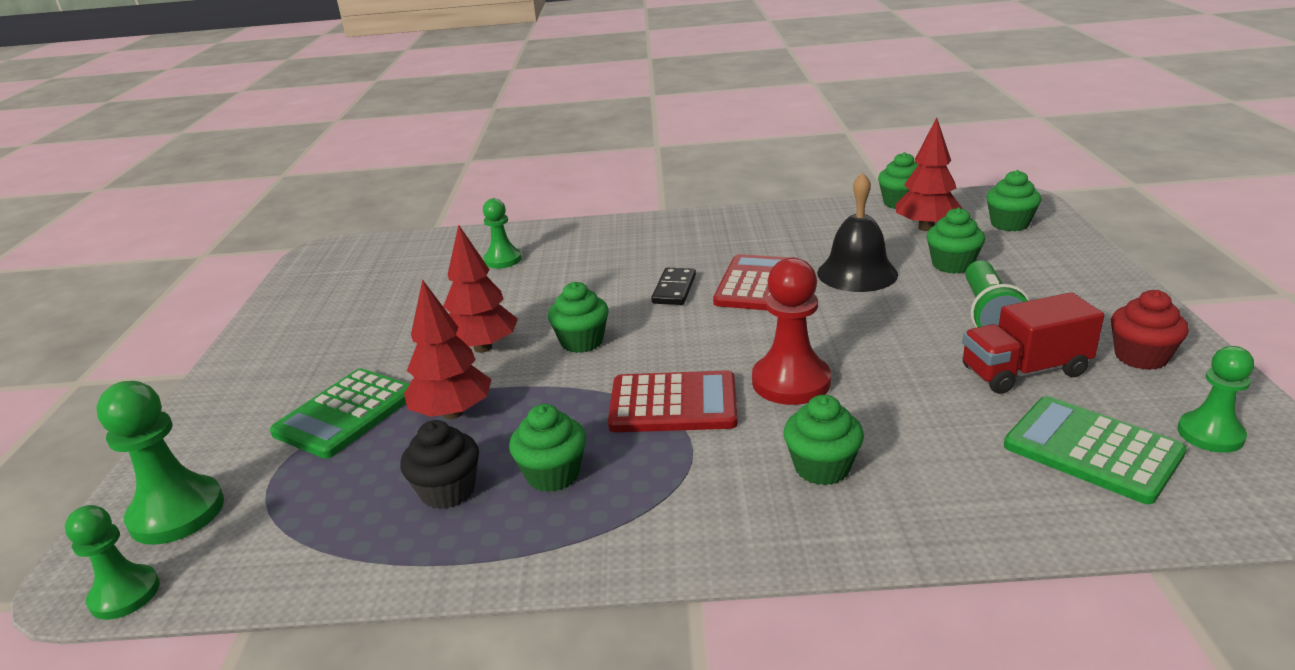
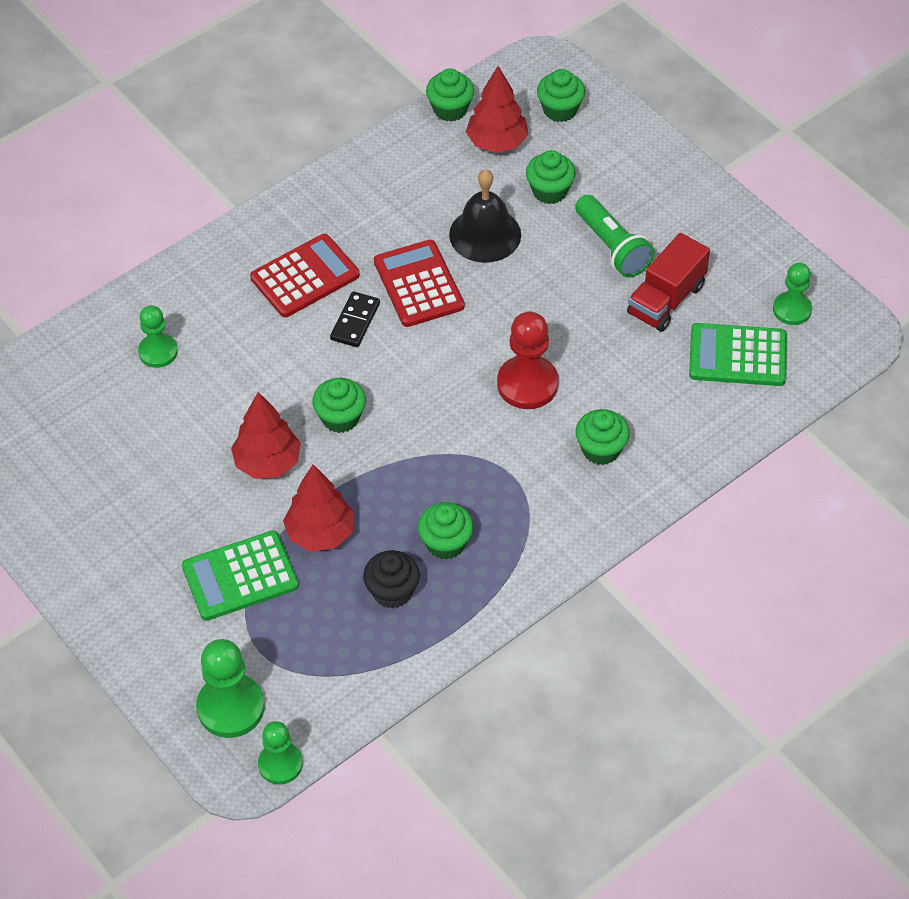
camera: 40 degrees left, 25 degrees up
green calculator [270,368,410,459] -> green calculator turned 75 degrees clockwise [182,531,299,621]
red calculator [608,370,738,432] -> red calculator moved to [250,234,360,317]
black domino [651,268,696,305] -> black domino turned 45 degrees clockwise [330,291,380,347]
red cupcake [1111,290,1189,370] -> none

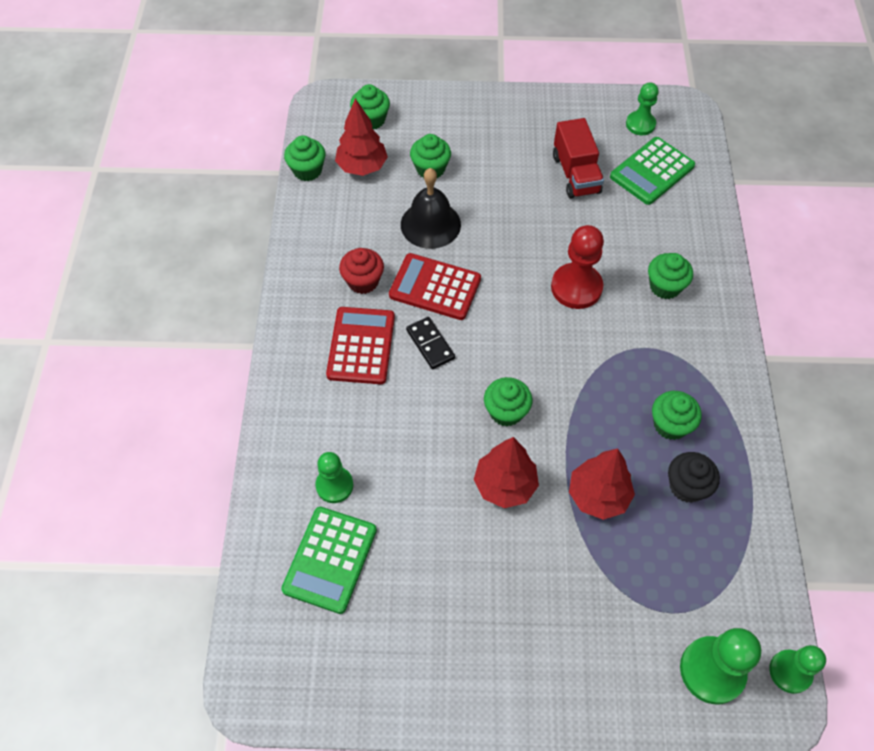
camera: 50 degrees left, 5 degrees up
green calculator [182,531,299,621] -> green calculator moved to [281,507,377,614]
green flashlight [575,195,655,277] -> none
none -> red cupcake [339,248,384,294]

